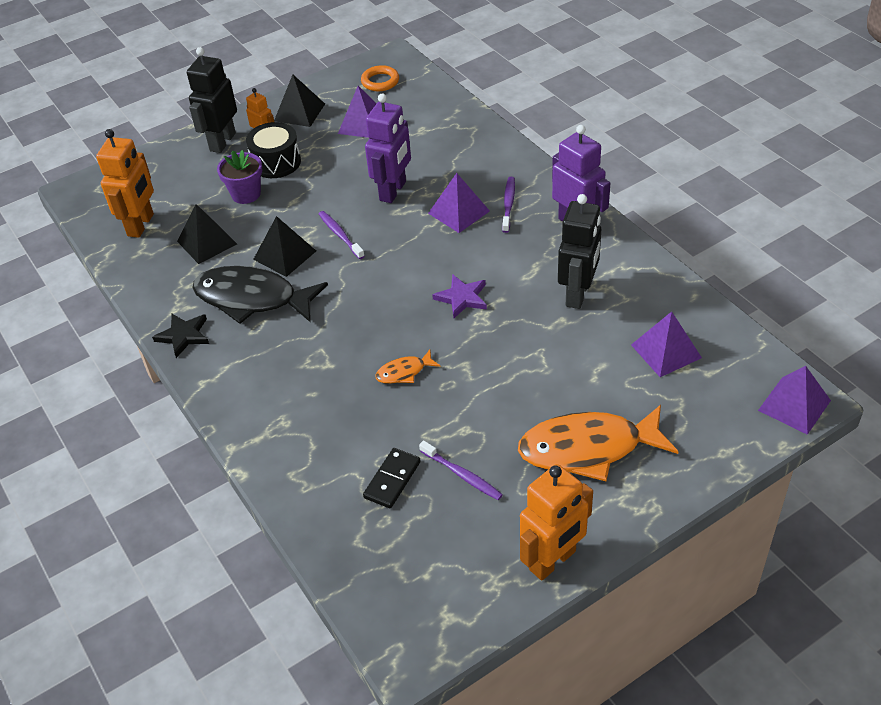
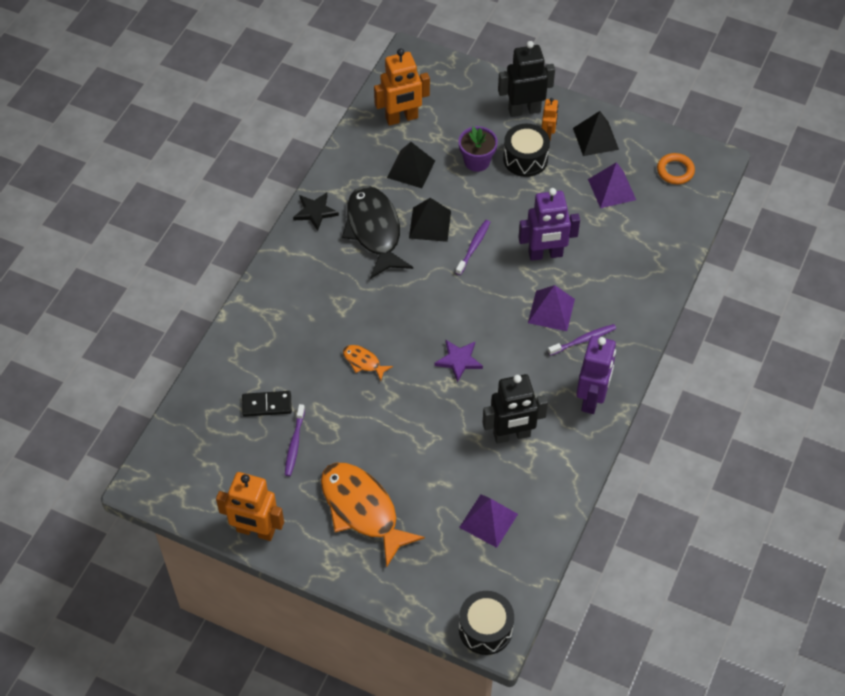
camera: 55 degrees right, 10 degrees up
purple pyramid [758,366,831,435] -> black drum [459,591,514,655]

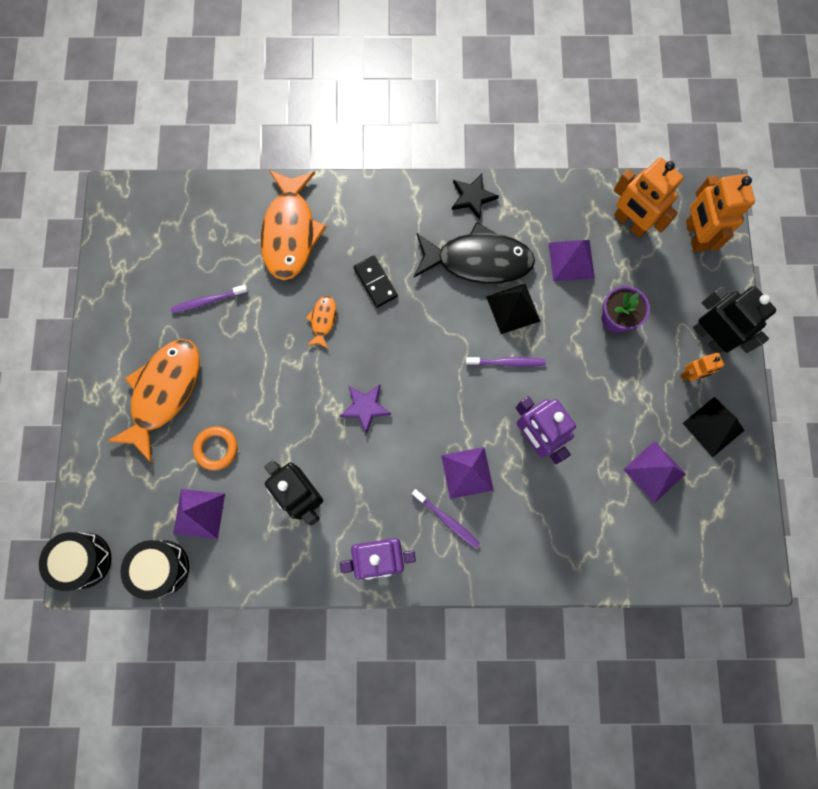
camera: 65 degrees right, 20 degrees up
orange robot [216,472,284,541] -> orange robot moved to [686,174,755,252]
black domino [242,391,292,417] -> black domino moved to [354,256,398,308]
black fish [342,186,413,279] -> black fish turned 45 degrees clockwise [414,222,535,284]
black pyramid [387,142,435,188] -> purple pyramid [549,240,595,281]
black drum [503,124,550,177] -> black drum moved to [121,540,189,599]
orange ring [657,153,695,184] -> orange ring moved to [193,426,238,470]
none -> orange fish [260,170,327,280]

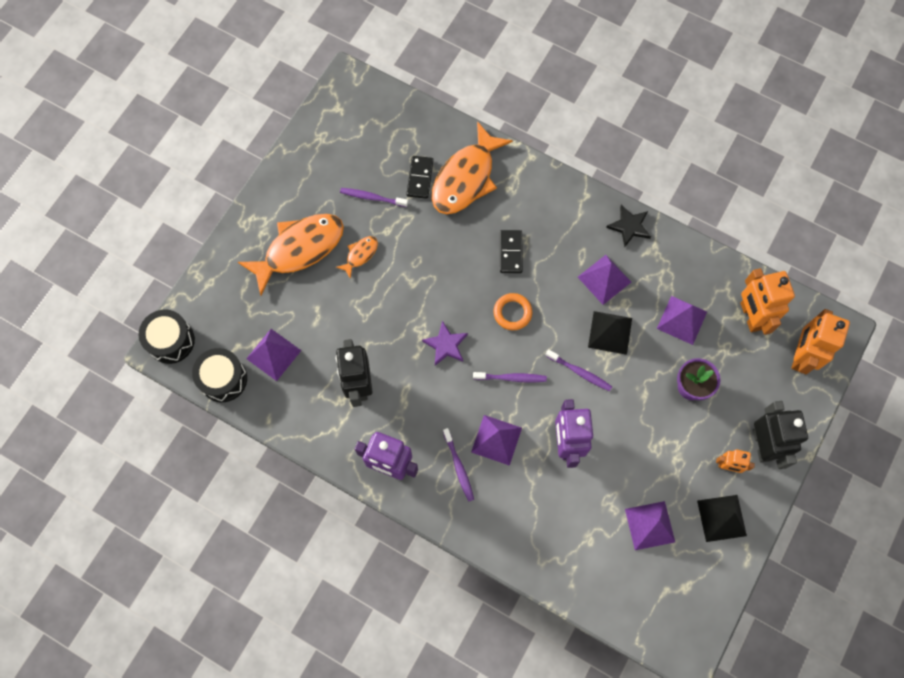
camera: 30 degrees right, 5 degrees down
orange ring [193,426,238,470] -> orange ring moved to [493,293,532,330]
orange fish [306,295,337,349] -> orange fish moved to [336,236,378,279]
black fish [414,222,535,284] -> purple pyramid [578,255,631,305]
none -> black domino [406,156,434,199]
none -> purple toothbrush [473,372,547,382]

